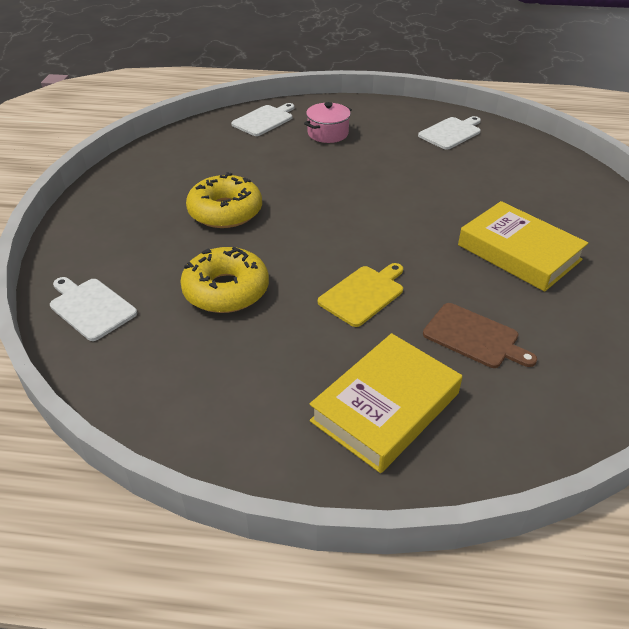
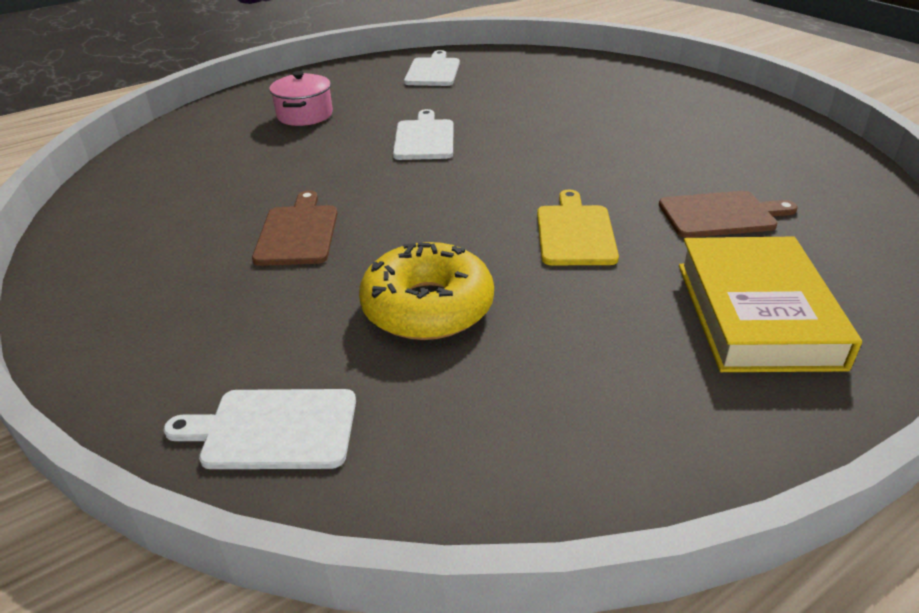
camera: 40 degrees left, 5 degrees down
yellow donut [186,172,262,228] -> brown cutting board [252,190,338,266]
white cutting board [231,103,295,136] -> white cutting board moved to [393,109,454,160]
yellow book [458,201,588,292] -> none

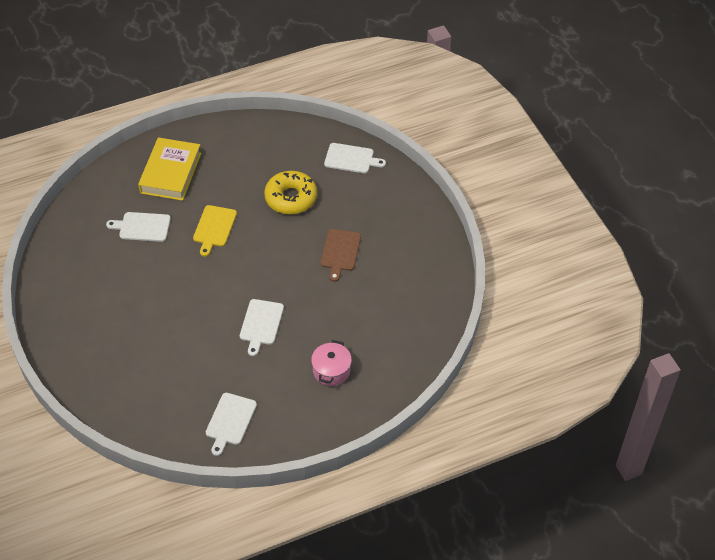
camera: 170 degrees left, 15 degrees up
brown cutting board [659,191,798,238] -> white cutting board [106,212,171,242]

